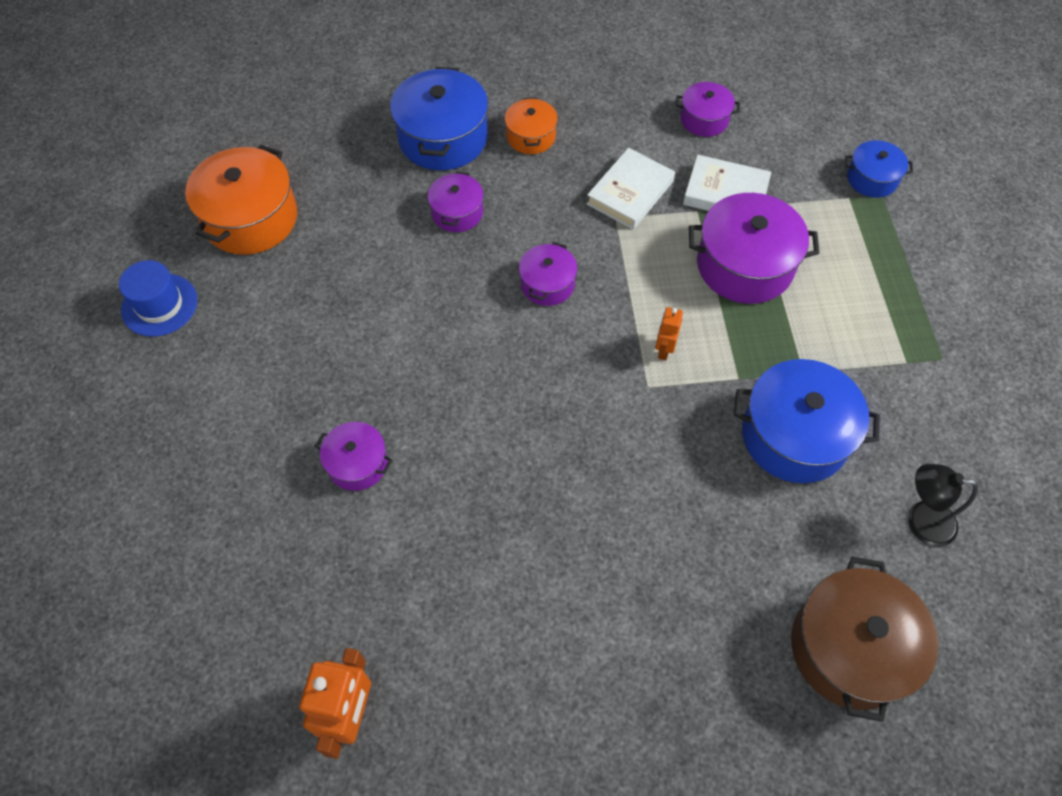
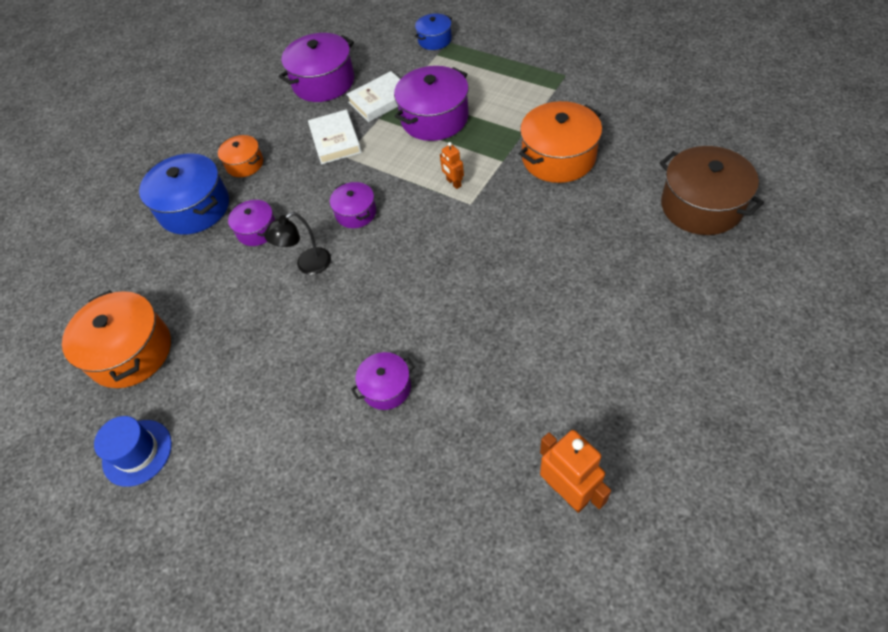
camera: 45 degrees left, 5 degrees down
purple pot [676,82,740,137] -> purple pot [279,33,354,102], size x1.81
blue pot [734,359,880,483] -> orange pot [519,101,602,183]
black lamp [908,464,978,547] -> black lamp moved to [264,212,331,275]

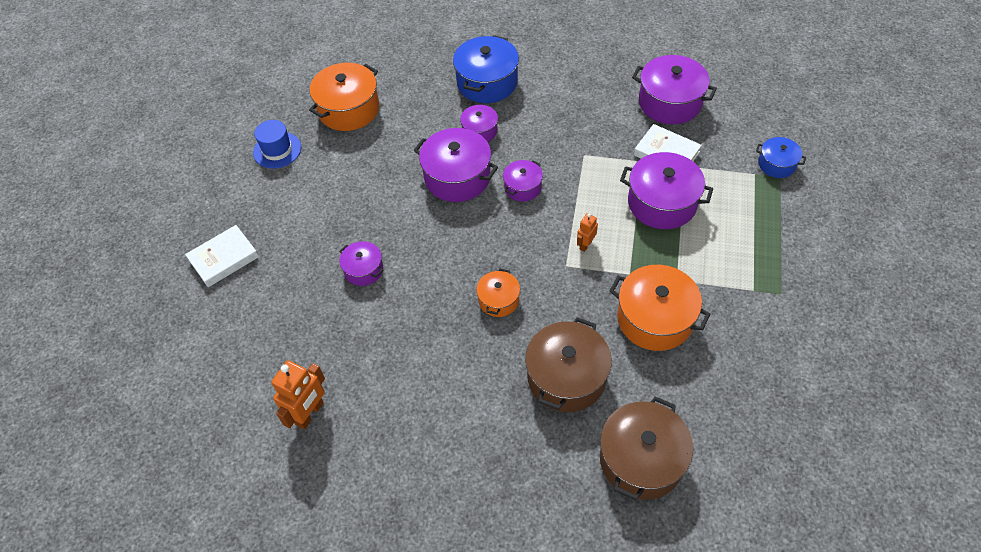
camera: 65 degrees right, 0 degrees up
orange pot [218,135,263,177] -> orange pot moved to [476,268,520,317]
black lamp [264,212,331,275] -> purple pot [414,128,498,202]
white book [308,110,362,164] -> white book moved to [185,225,259,287]
none -> brown pot [525,317,612,412]

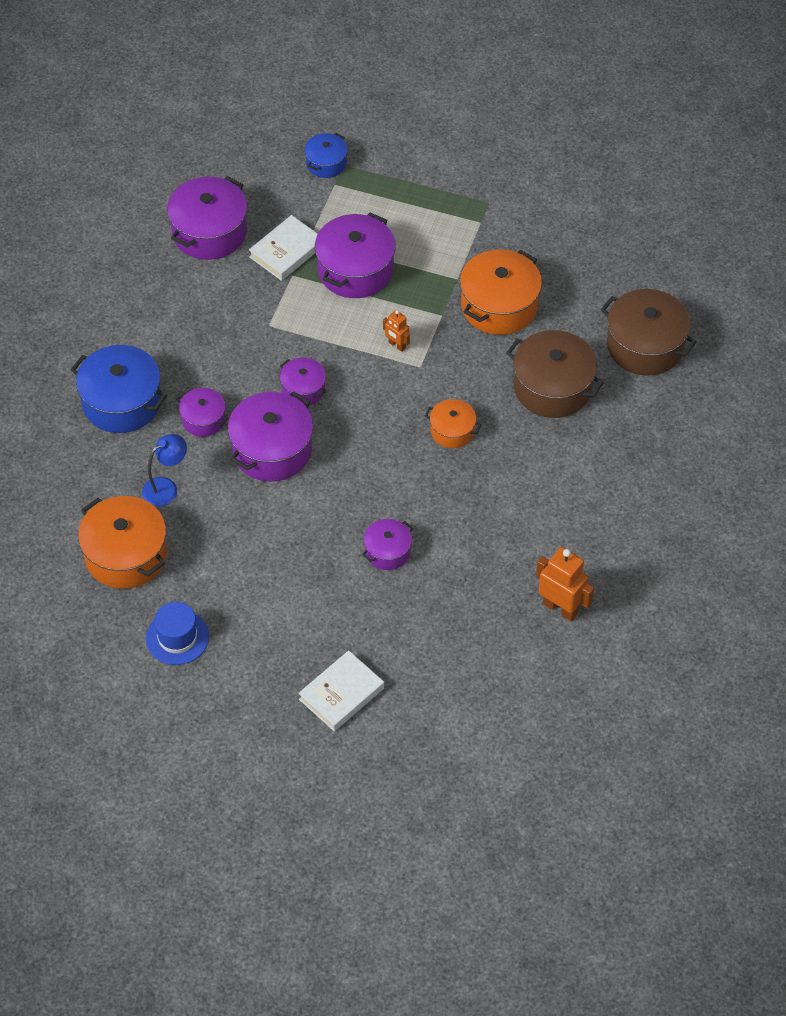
camera: 85 degrees left, 0 degrees up
white book [185,225,259,287] -> white book turned 75 degrees clockwise [298,650,384,731]
none -> blue lamp [142,434,187,507]

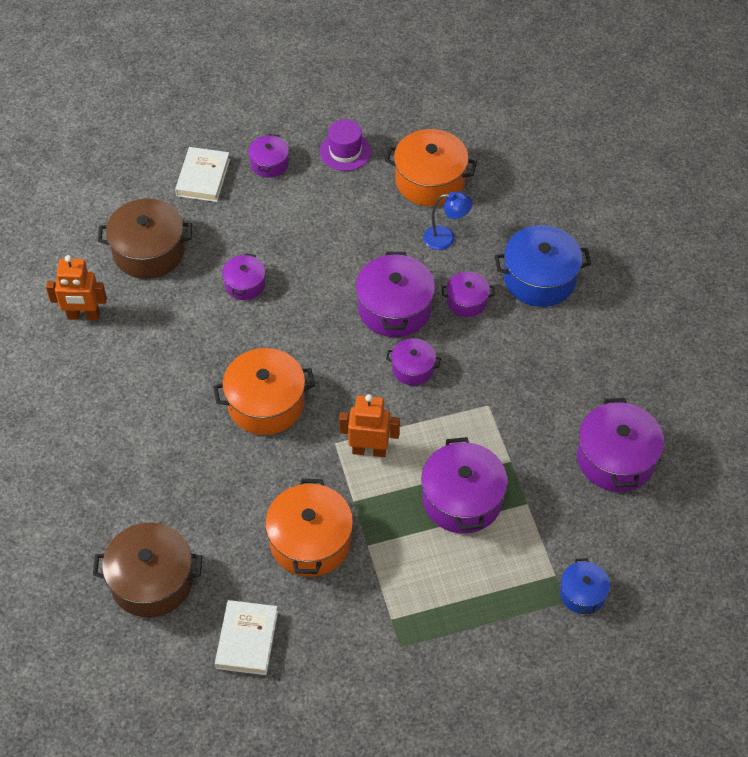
camera: 145 degrees right, 0 degrees up
blue lamp [142,434,187,507] -> blue lamp turned 105 degrees counterclockwise [423,192,473,250]
blue hat [146,602,209,665] -> purple hat [320,119,371,171]
white book [249,215,318,281] -> white book moved to [215,600,278,675]
orange robot [383,310,410,352] -> orange robot [339,394,400,457], size x1.80
orange pot [425,399,481,448] -> orange pot [213,348,315,435], size x1.81
brown pot [506,330,604,418] -> brown pot moved to [98,199,192,279]
none -> purple pot [248,134,289,178]

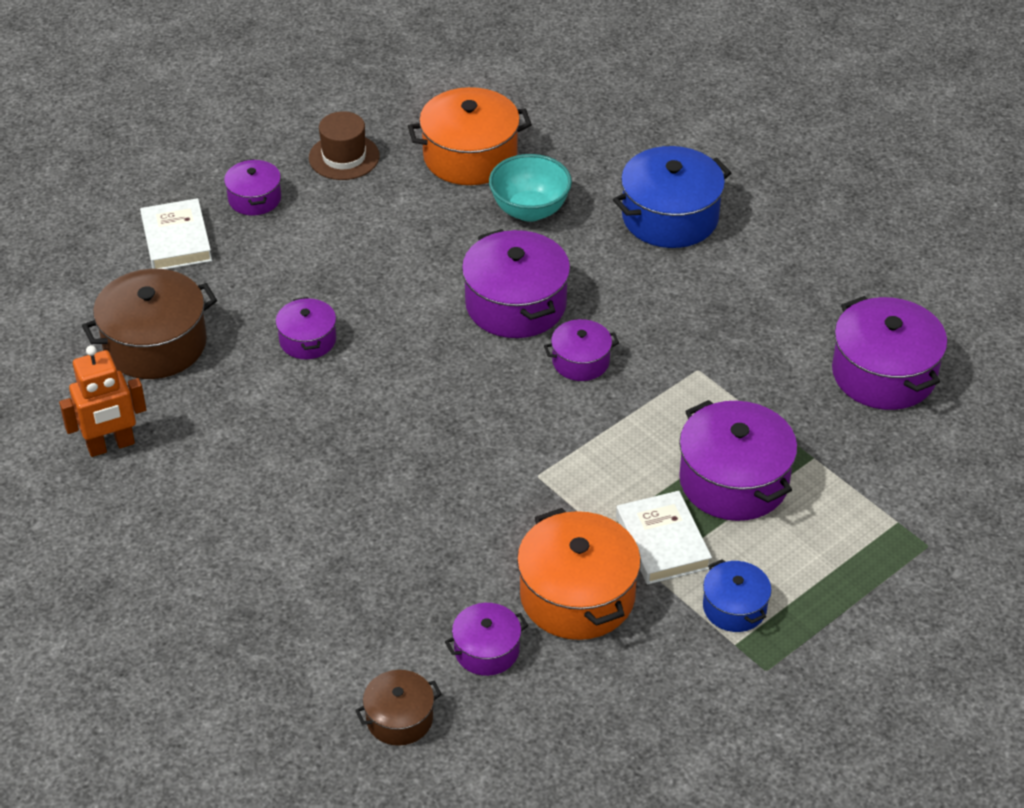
camera: 25 degrees left, 10 degrees down
brown pot [93,522,202,618] -> brown pot [355,670,442,746], size x0.55
orange pot [213,348,315,435] -> none
white book [215,600,278,675] -> white book moved to [616,491,712,585]
purple hat [320,119,371,171] -> brown hat [309,111,379,180]
orange robot [339,394,400,457] -> none
blue lamp [423,192,473,250] -> turquoise bowl [489,154,572,222]
purple pot [442,271,494,317] -> purple pot moved to [445,603,528,676]
blue pot [560,558,610,614] -> blue pot moved to [703,559,772,632]

